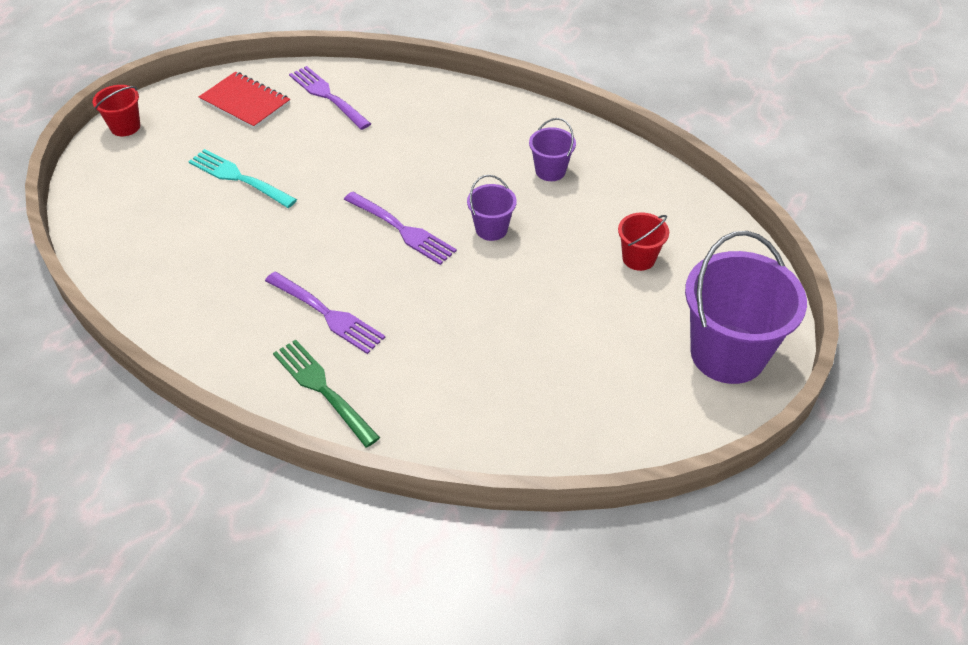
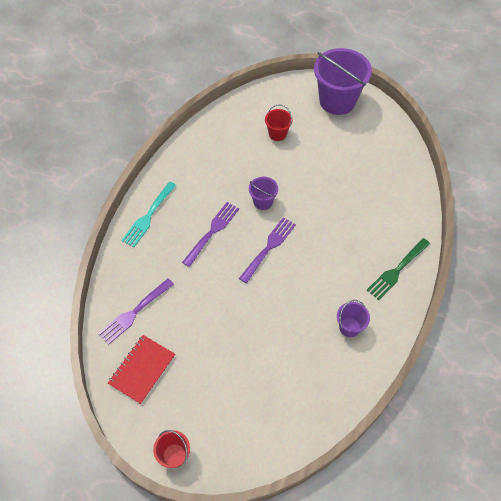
camera: 95 degrees left, 10 degrees up
turquoise fork [188,149,297,208] -> turquoise fork moved to [121,182,176,247]
purple fork [265,272,385,354] -> purple fork moved to [182,202,239,267]
purple bucket [529,118,576,181] -> purple bucket moved to [337,300,370,337]

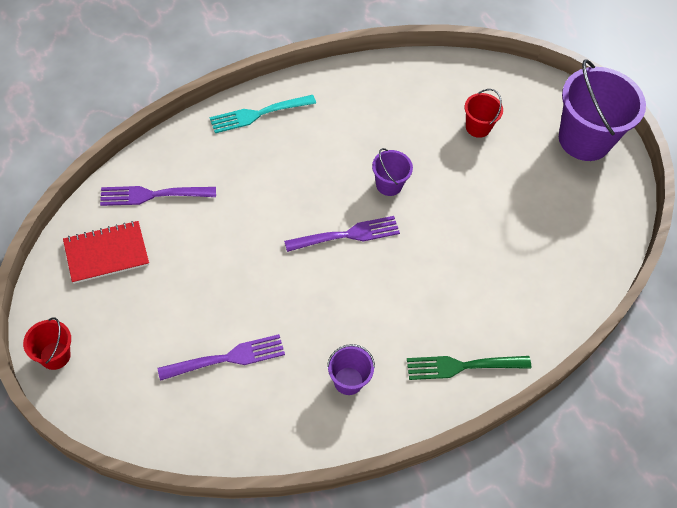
camera: 35 degrees right, 0 degrees up
purple fork [182,202,239,267] -> purple fork moved to [157,334,285,381]

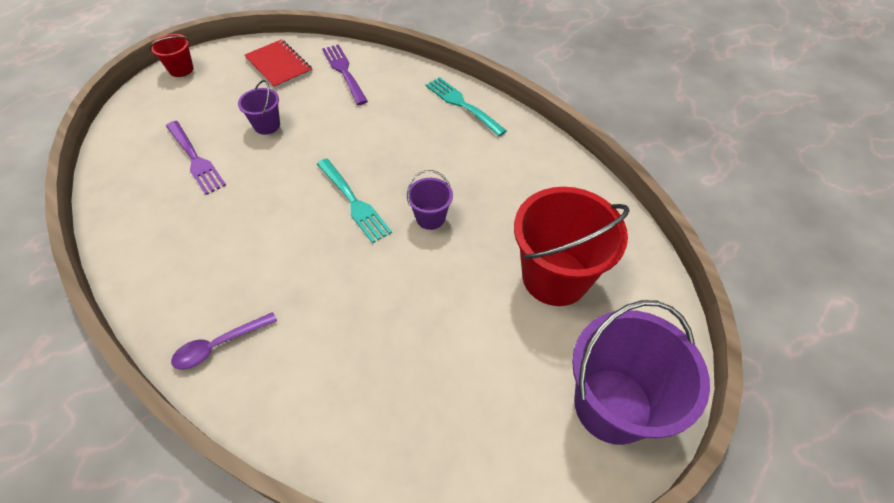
camera: 75 degrees right, 5 degrees down
purple fork [284,216,400,252] -> turquoise fork [317,158,392,243]
purple bucket [327,344,375,395] -> purple bucket moved to [238,80,280,135]
green fork [407,356,531,380] -> purple spoon [171,312,277,370]
red bucket [465,89,503,138] -> red bucket [514,187,630,306], size x2.08

